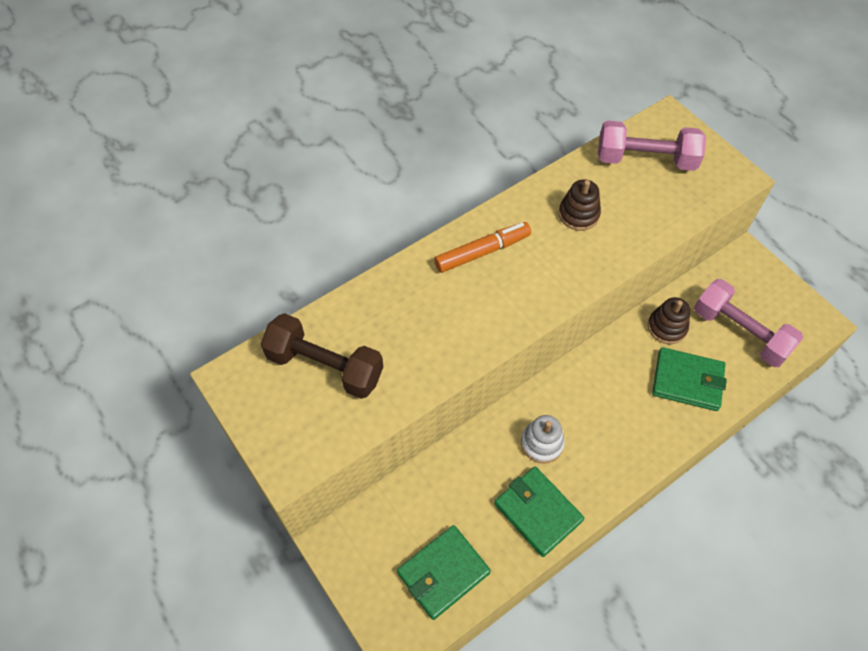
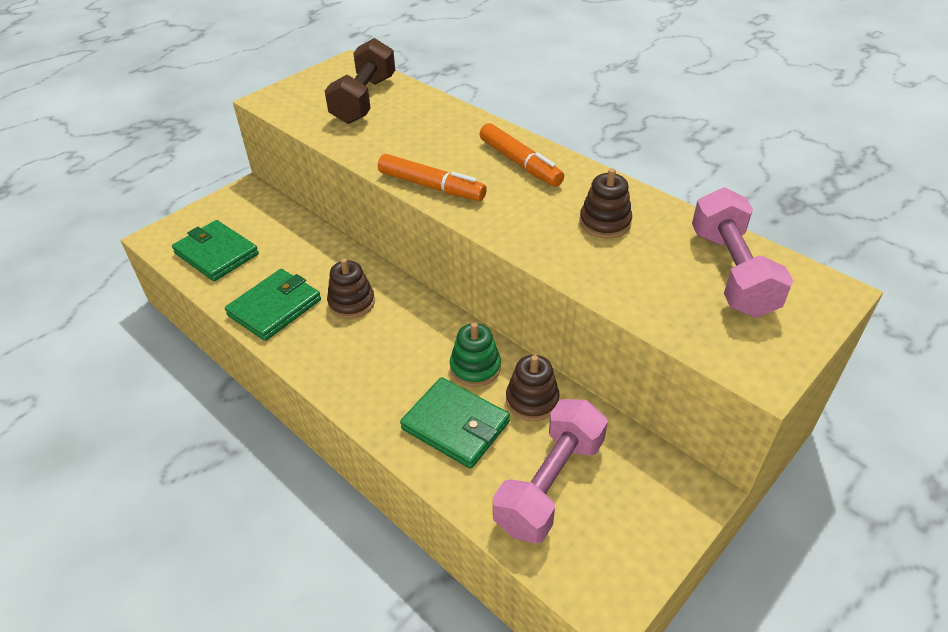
camera: 80 degrees right, 15 degrees down
white stacking toy [521,415,565,464] -> brown stacking toy [327,258,375,319]
green wallet [652,347,727,411] -> green wallet turned 60 degrees counterclockwise [400,377,510,469]
none -> orange marker [378,154,487,201]
none -> green stacking toy [450,322,501,387]

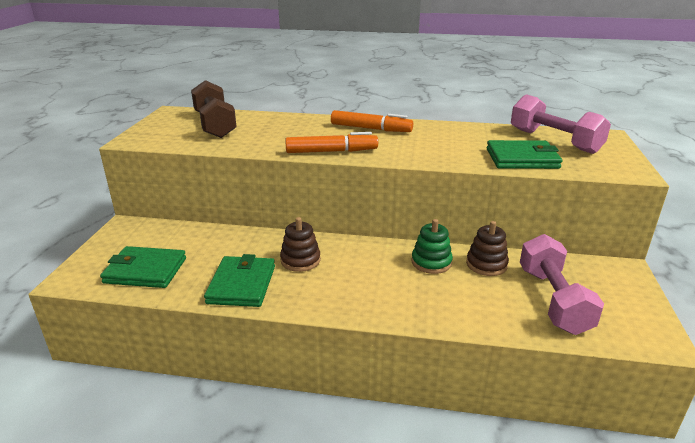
camera: 35 degrees left, 15 degrees down
green wallet [400,377,510,469] -> green wallet moved to [487,140,562,169]
brown stacking toy [579,168,632,239] -> none

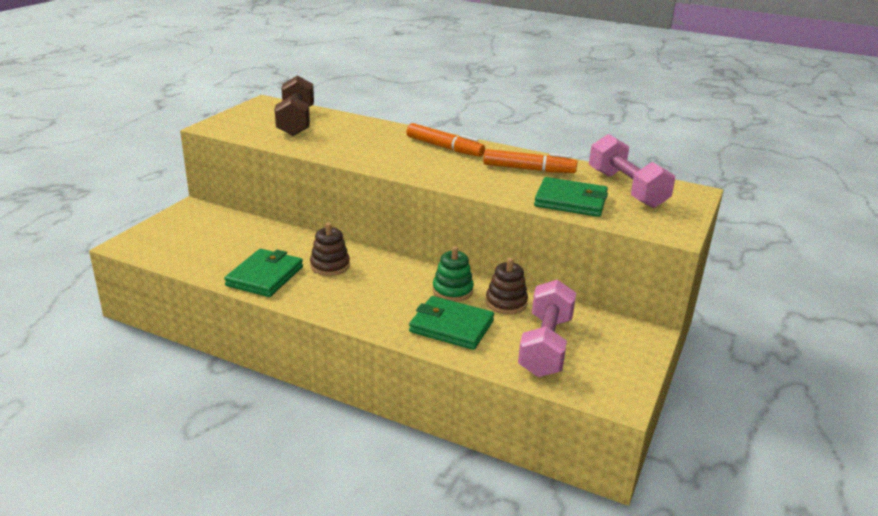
camera: 15 degrees right, 0 degrees up
green wallet [100,246,186,288] -> green wallet moved to [409,296,494,350]
orange marker [285,132,378,153] -> orange marker moved to [483,149,577,173]

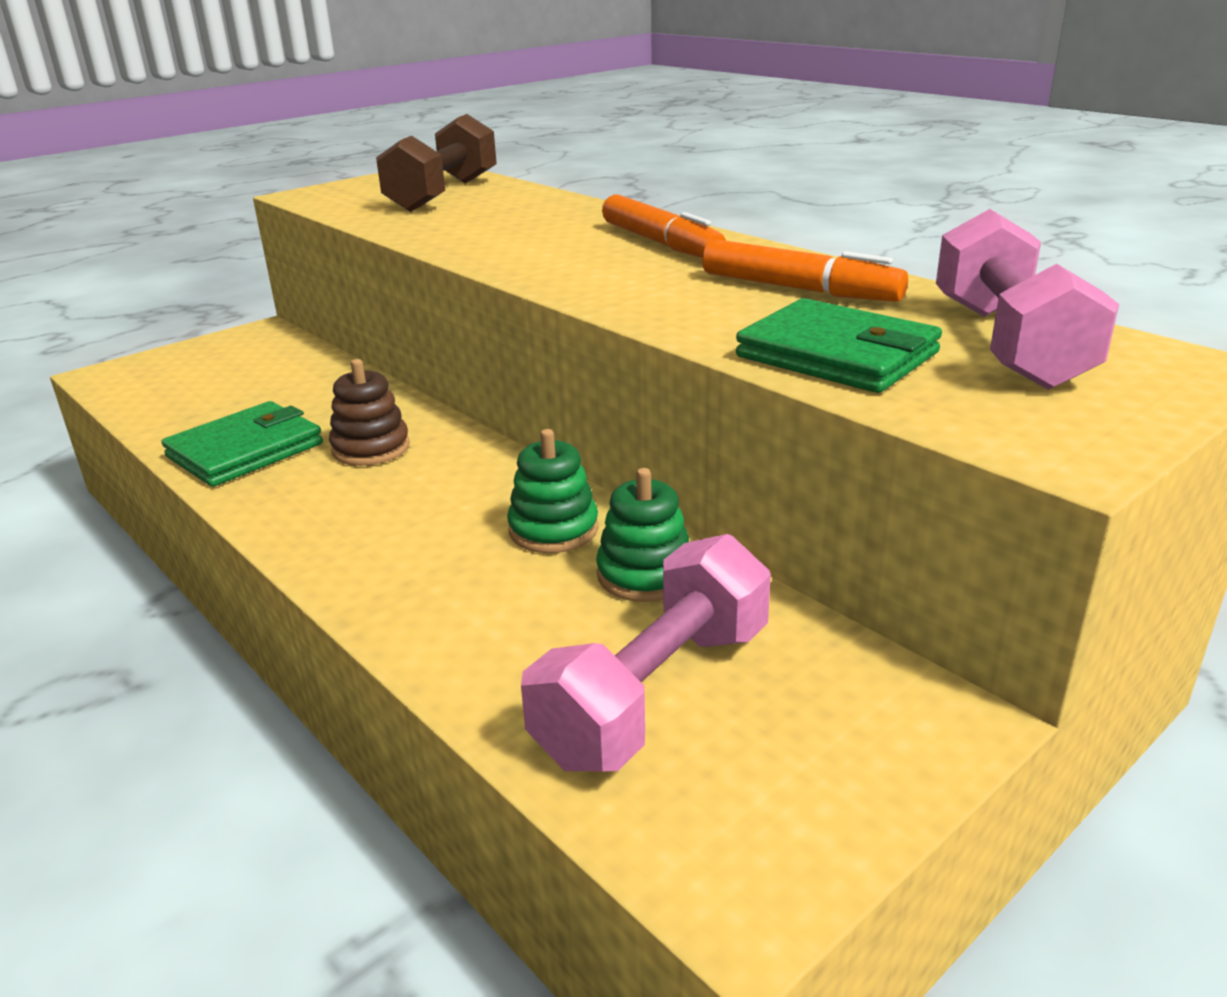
camera: 25 degrees right, 0 degrees up
green wallet [409,296,494,350] -> none
brown stacking toy [486,258,528,314] -> green stacking toy [596,468,689,602]

